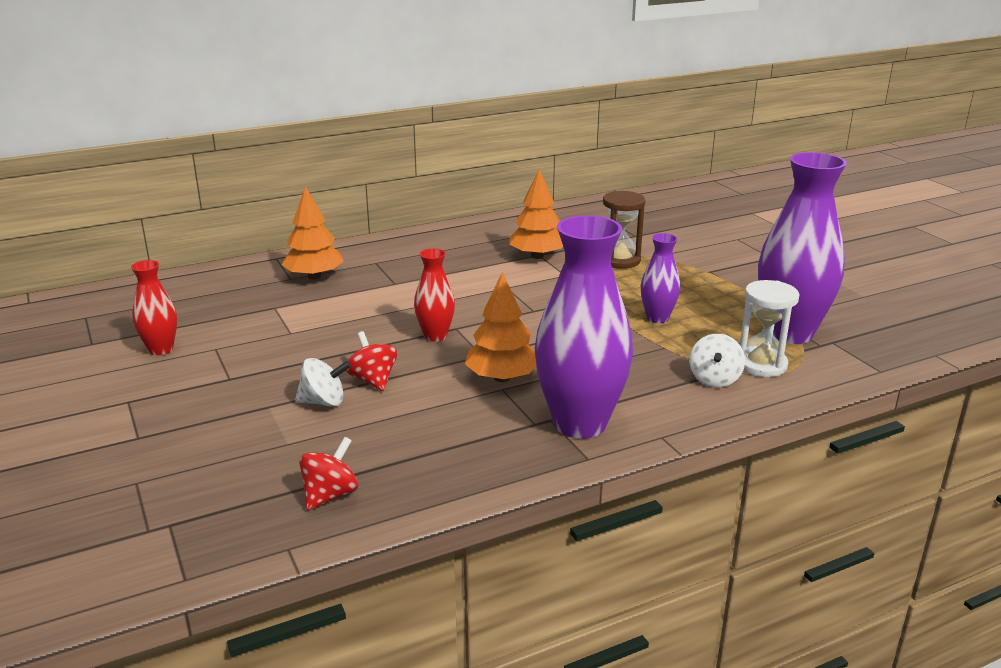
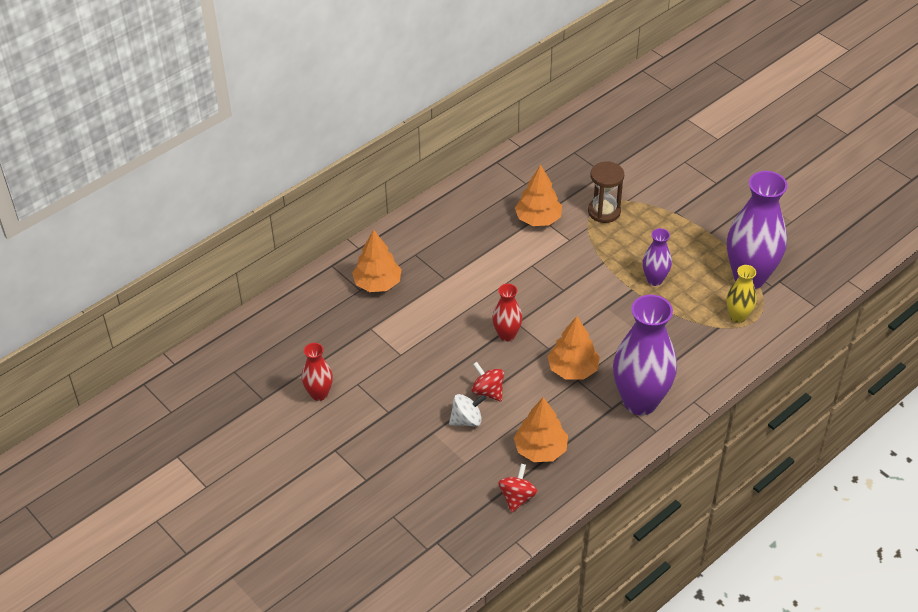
camera: 15 degrees left, 20 degrees up
white spinning top [690,334,745,387] -> none
white hourglass [740,280,800,377] -> yellow vase [726,265,757,323]
none -> orange tree [514,397,568,462]

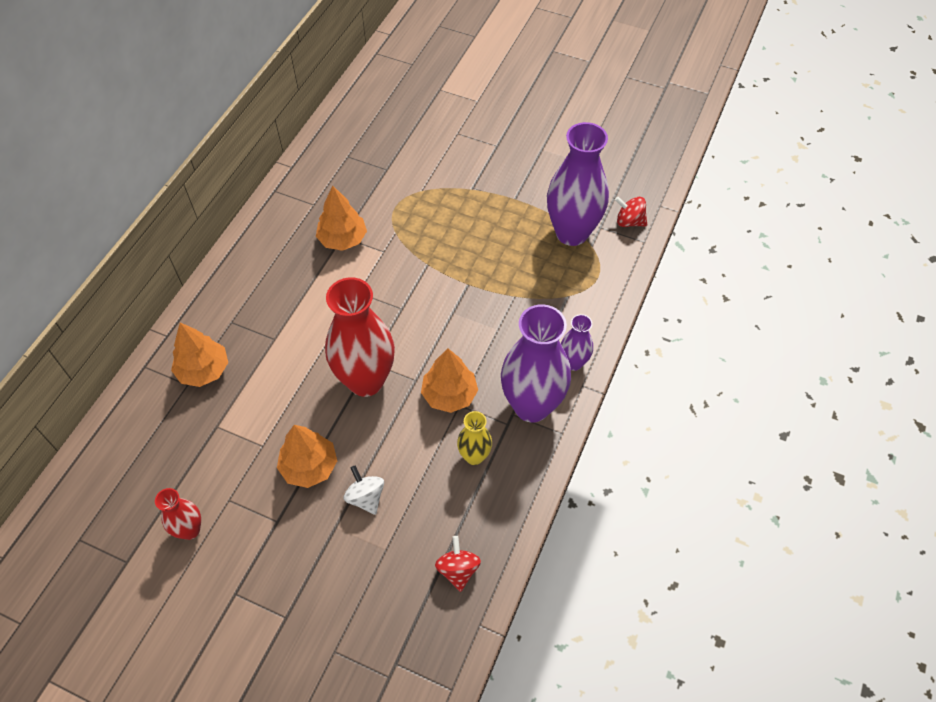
camera: 25 degrees left, 10 degrees up
white spinning top [449,394,486,427] -> white spinning top turned 75 degrees counterclockwise [344,465,384,515]
red spinning top [472,362,504,401] -> red spinning top moved to [615,197,647,227]
red vase [492,284,522,342] -> red vase [325,277,395,397], size x2.00
orange tree [514,397,568,462] -> orange tree moved to [277,425,337,488]
brown hourglass [588,162,624,223] -> none
purple vase [643,228,672,286] -> purple vase moved to [561,314,593,371]
yellow vase [726,265,757,323] -> yellow vase moved to [457,411,492,465]

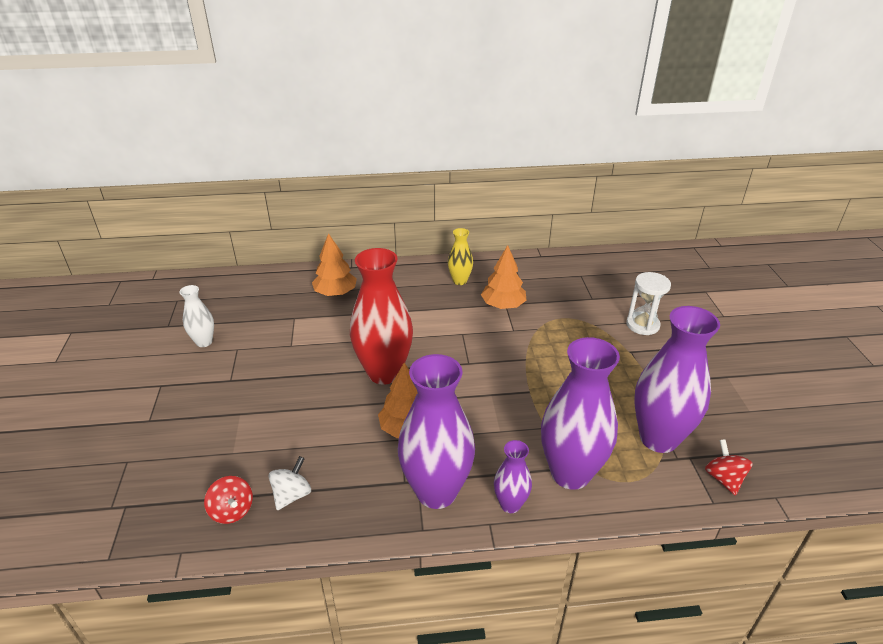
camera: 60 degrees right, 20 degrees down
red vase [155,488,201,540] -> white vase [179,285,214,347]
orange tree [277,425,337,488] -> none
white spinning top [344,465,384,515] -> white spinning top moved to [269,456,311,510]
red spinning top [435,536,481,592] -> red spinning top turned 90 degrees clockwise [204,476,253,524]
yellow vase [457,411,492,465] -> yellow vase moved to [448,228,473,285]
none -> purple vase [541,337,620,490]
none -> white hourglass [626,272,671,335]

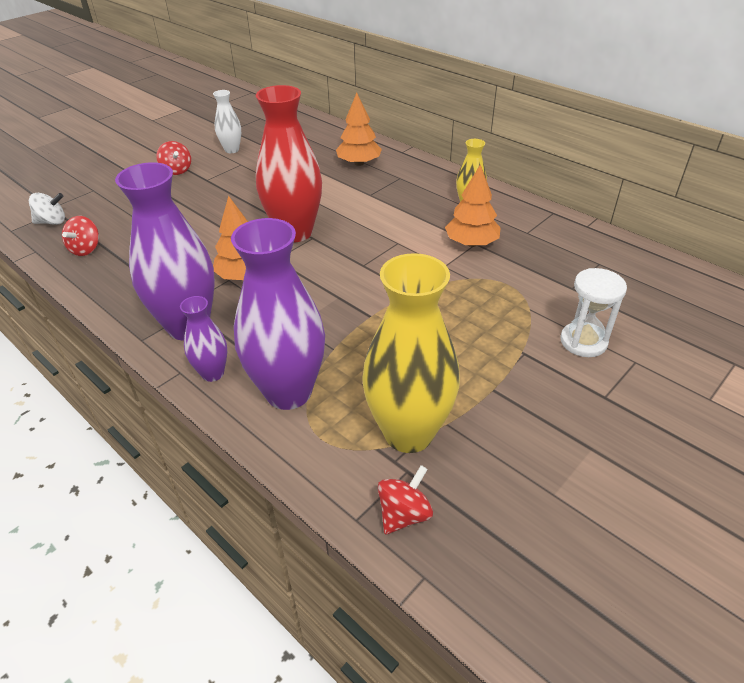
camera: 50 degrees right, 5 degrees up
white spinning top [269,456,311,510] -> white spinning top moved to [29,193,65,225]
purple vase [634,306,720,453] -> yellow vase [362,253,460,453]
none -> red spinning top [156,141,191,175]

